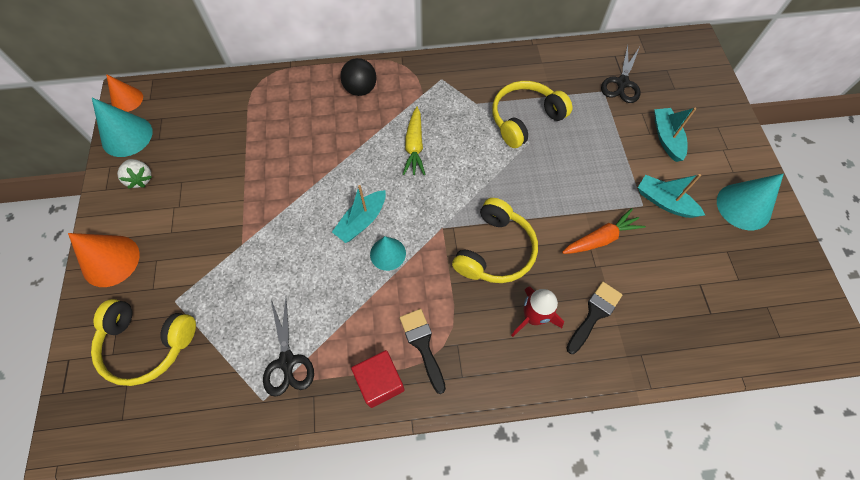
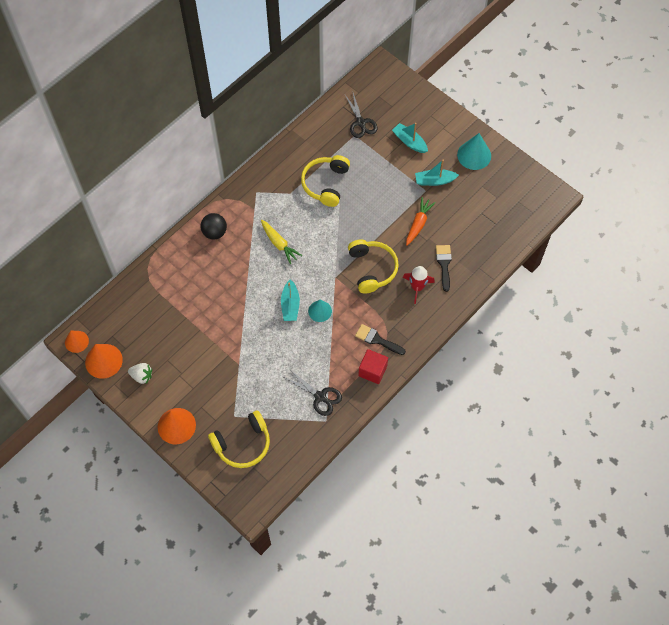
camera: 40 degrees left, 0 degrees up
turquoise cone [92,98,153,157] -> orange cone [85,344,123,379]

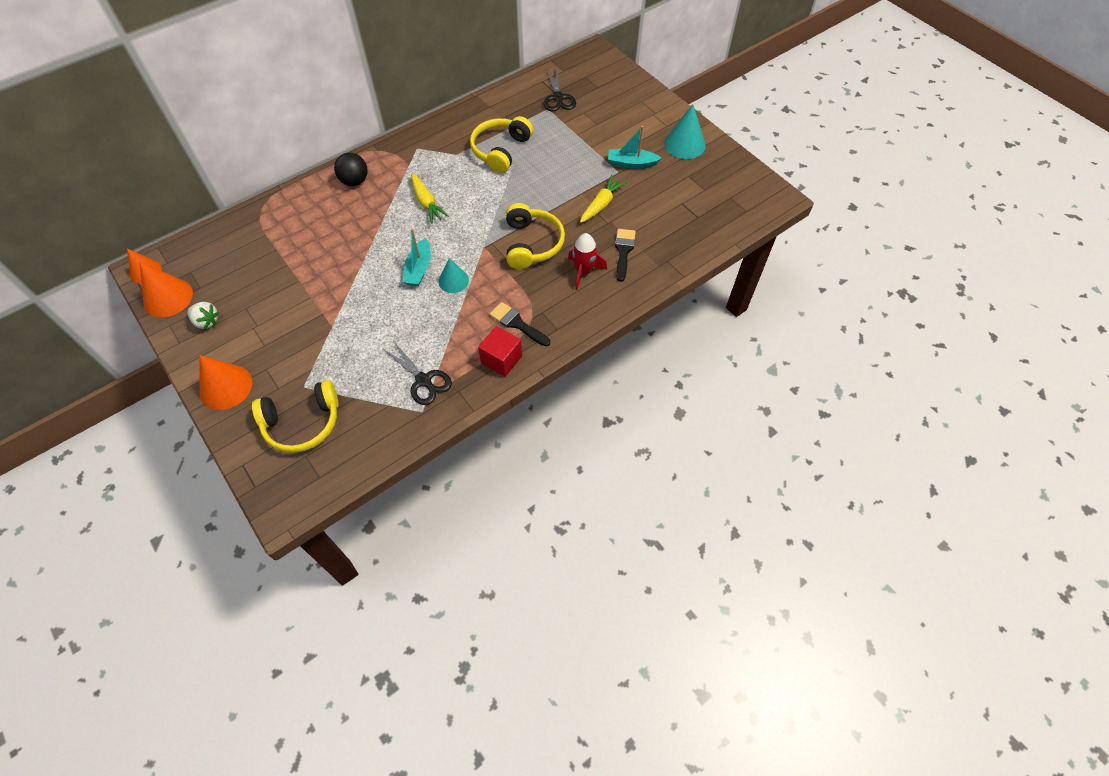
camera: 10 degrees right, 5 degrees down
turquoise boat [392,123,428,153] -> none
orange carrot [406,197,436,246] -> yellow carrot [580,175,627,223]

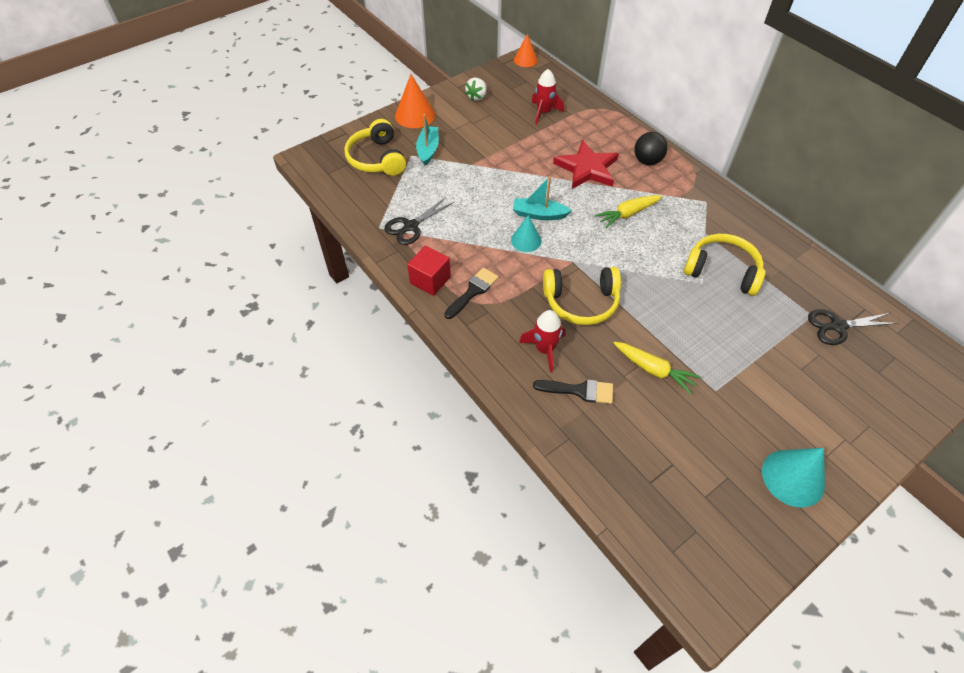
camera: 90 degrees right, 5 degrees down
orange cone [140,262,193,317] -> none
turquoise boat [608,126,662,169] -> turquoise boat moved to [416,114,439,166]
none -> red rocket [531,69,564,124]
none -> red star [553,140,619,189]

